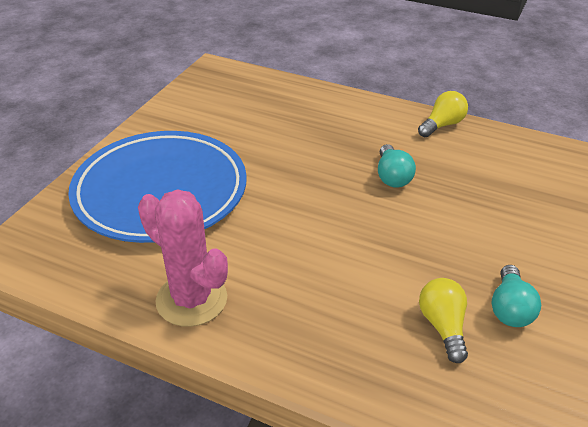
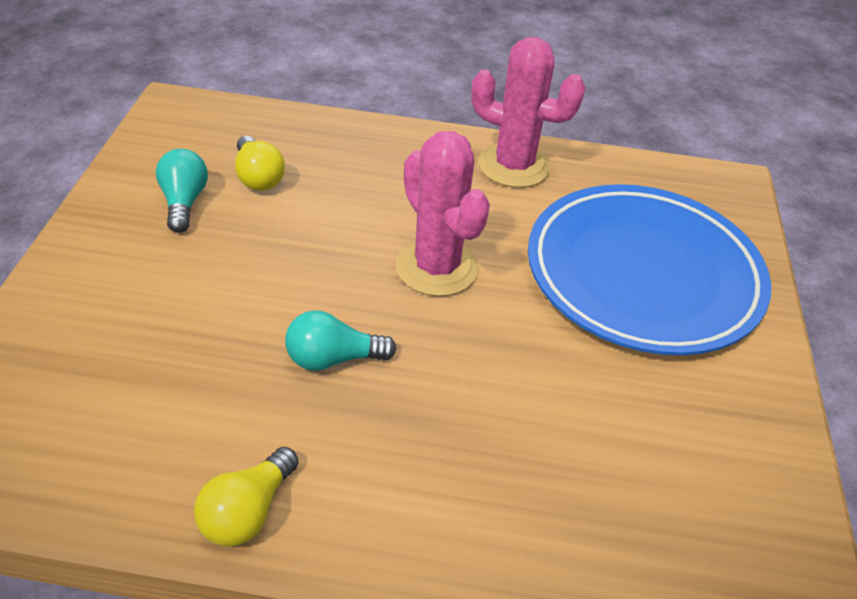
camera: 160 degrees right, 5 degrees up
turquoise light bulb [378,144,416,188] -> turquoise light bulb turned 75 degrees counterclockwise [285,310,397,371]
none -> pink cactus [396,131,490,296]

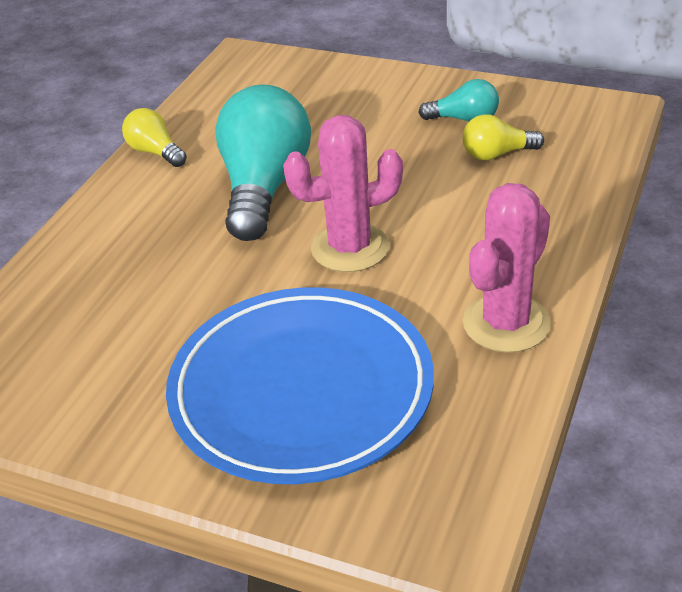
camera: 110 degrees right, 5 degrees down
turquoise light bulb [285,310,397,371] -> turquoise light bulb [215,84,311,241], size x2.06

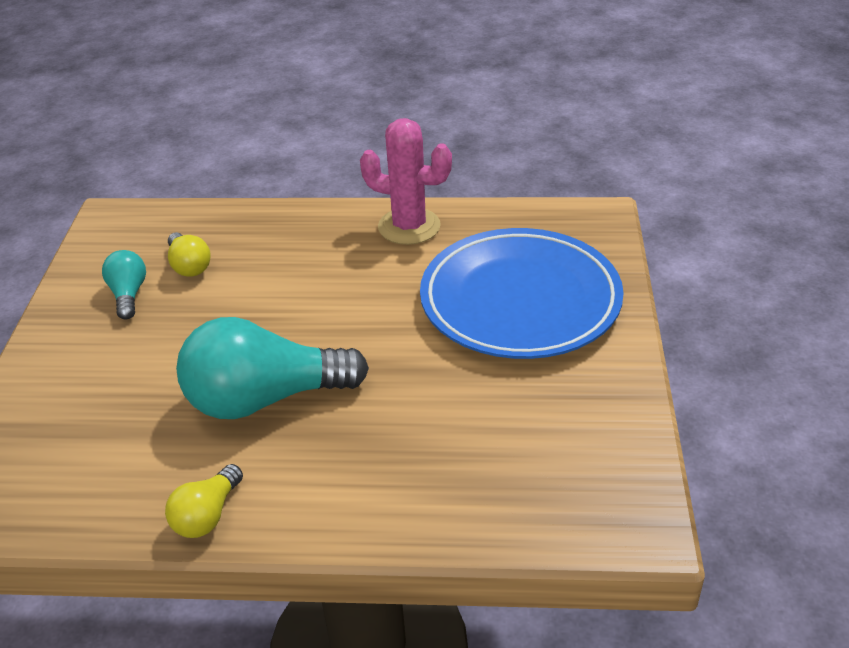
camera: 110 degrees left, 0 degrees up
pink cactus [283,115,403,272] -> none

